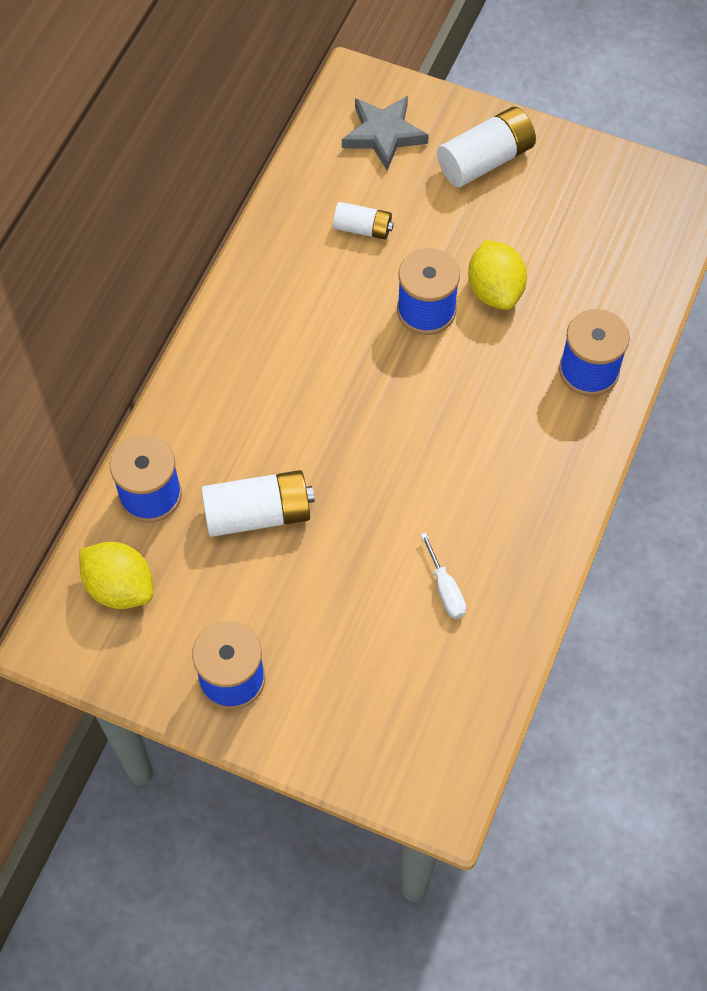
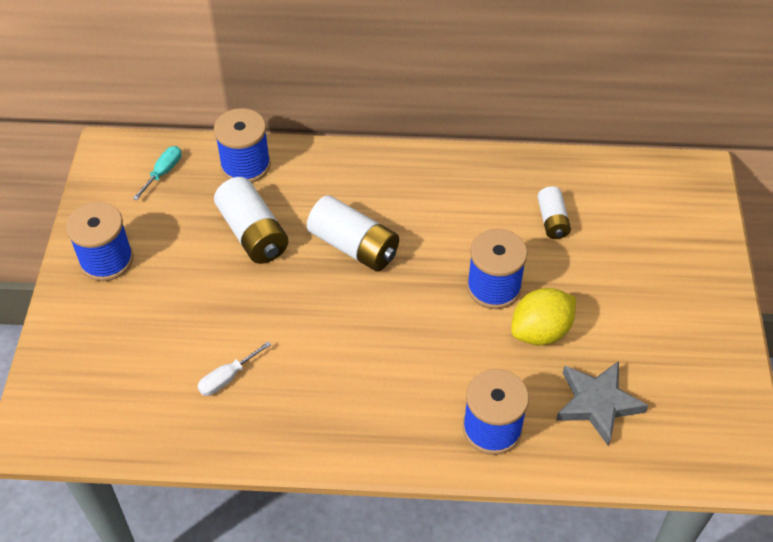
camera: 70 degrees right, 10 degrees down
yellow lemon [79,542,153,609] -> turquoise screwdriver [133,146,181,200]
grey star [342,96,429,171] -> grey star moved to [556,361,649,446]
white battery [437,107,536,187] -> white battery moved to [307,195,399,271]

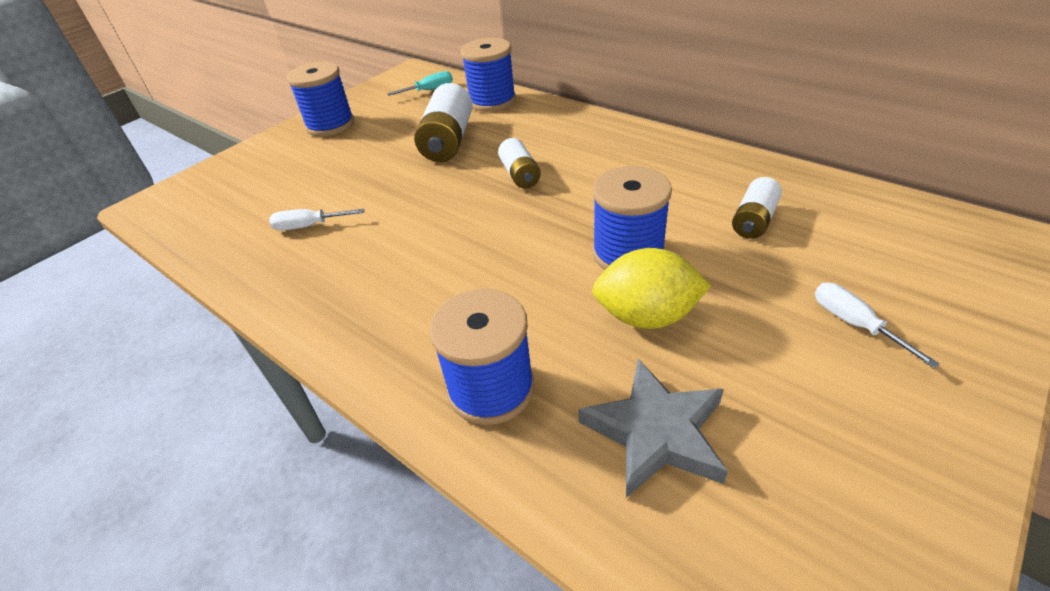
camera: 40 degrees right, 10 degrees down
white battery [307,195,399,271] -> white battery [498,138,541,188], size x0.59
none -> white screwdriver [815,283,940,368]

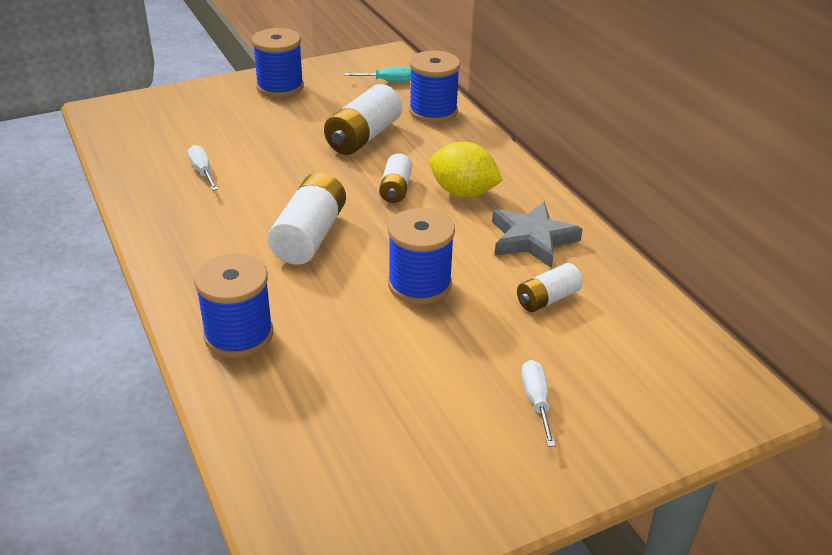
camera: 20 degrees right, 5 degrees down
white screwdriver [269,209,365,231] -> white screwdriver turned 45 degrees clockwise [188,145,218,191]
grey star [579,359,728,498] -> grey star moved to [492,202,583,268]
yellow lemon [592,248,711,329] -> yellow lemon moved to [429,142,503,197]
none -> white battery [268,172,346,265]

